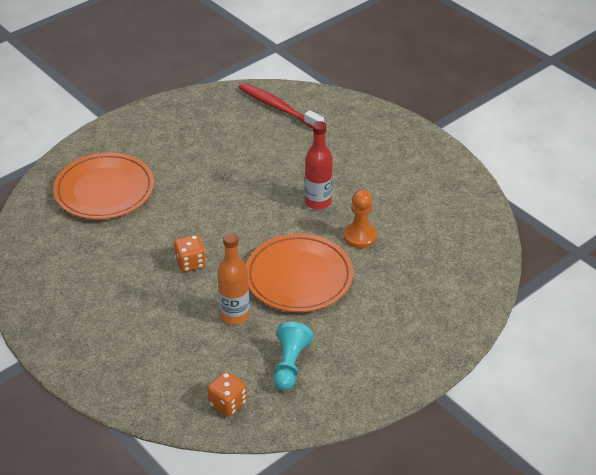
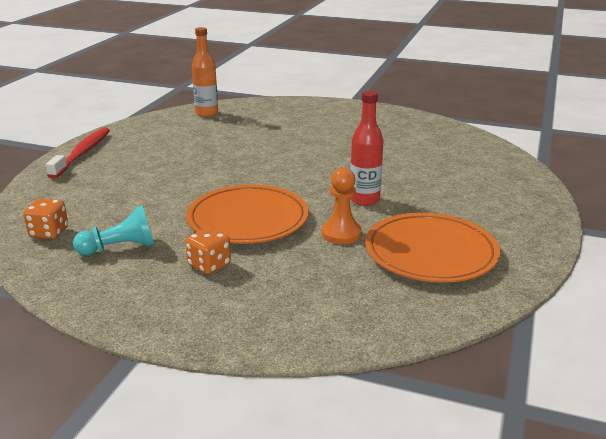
camera: 60 degrees right, 15 degrees down
orange plate [53,152,154,219] -> orange plate moved to [365,213,500,283]
orange dice [174,235,206,272] -> orange dice moved to [185,227,231,274]
orange bottle [217,233,250,325] -> orange bottle moved to [192,27,218,117]
red toothbrush [239,83,324,129] -> red toothbrush moved to [46,128,110,179]

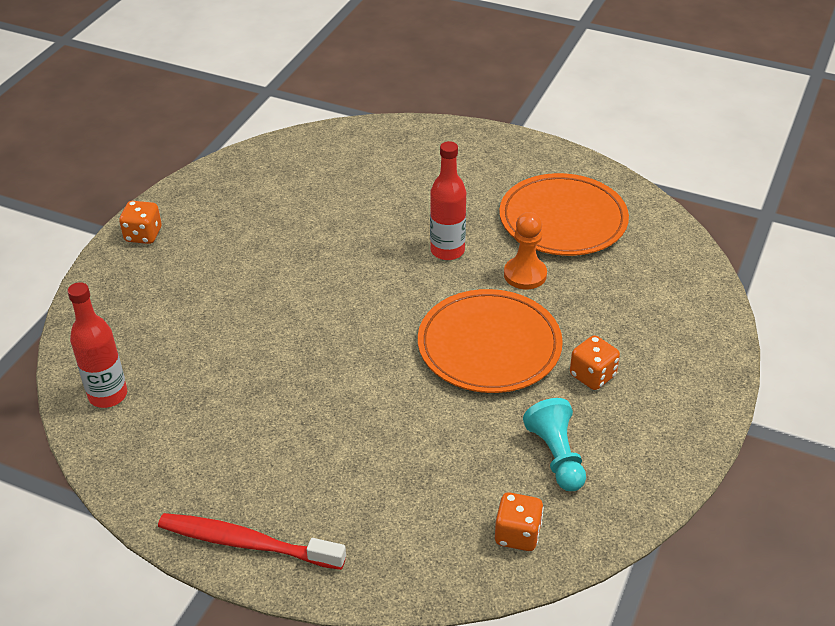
camera: 85 degrees left, 15 degrees up
orange bottle [192,27,218,117] -> red bottle [67,282,127,408]
none -> orange dice [119,201,162,244]

